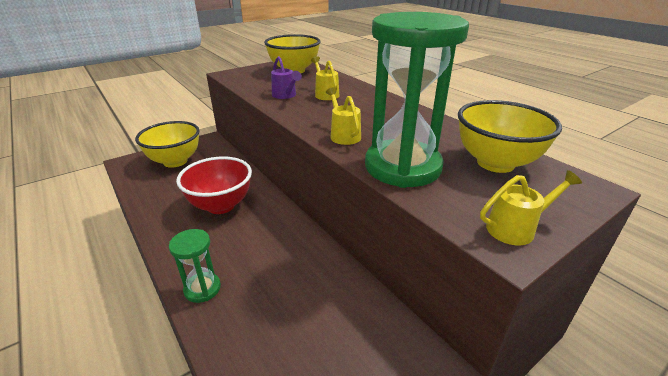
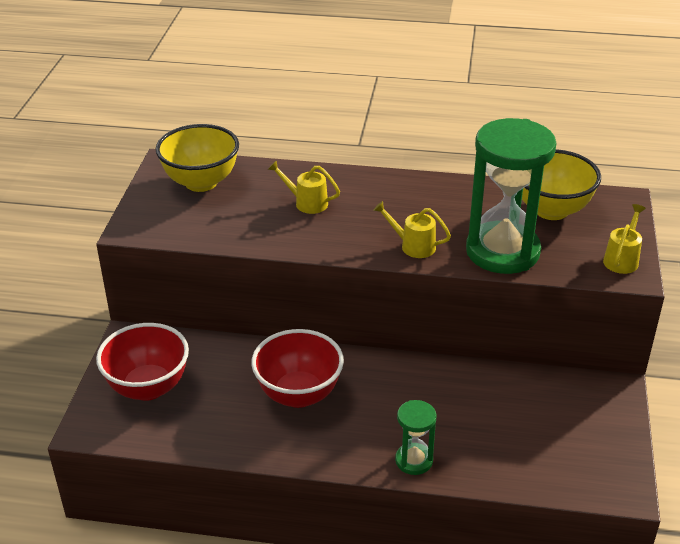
camera: 45 degrees left, 5 degrees up
yellow bowl [135,121,200,168] -> red bowl [96,323,189,401]
purple watering can [271,56,302,99] -> none

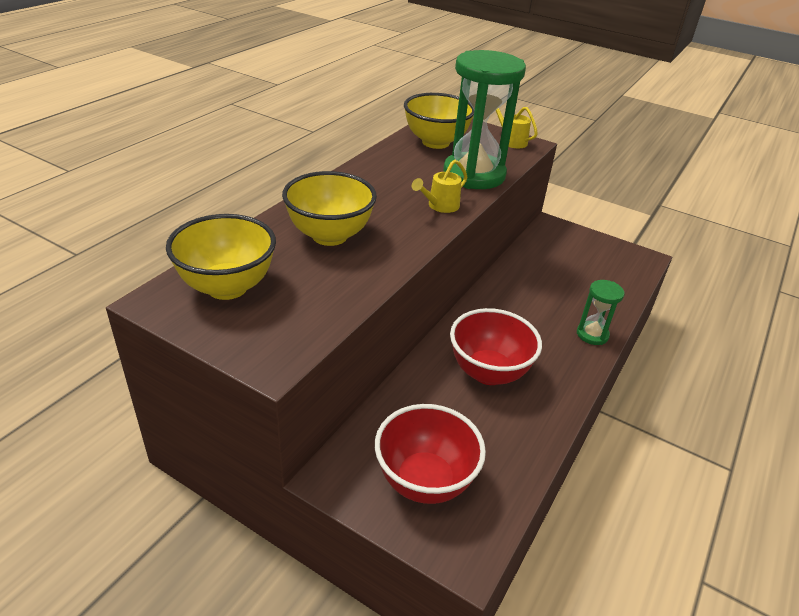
camera: 70 degrees left, 0 degrees up
yellow watering can [268,160,340,214] -> yellow bowl [282,171,377,246]

